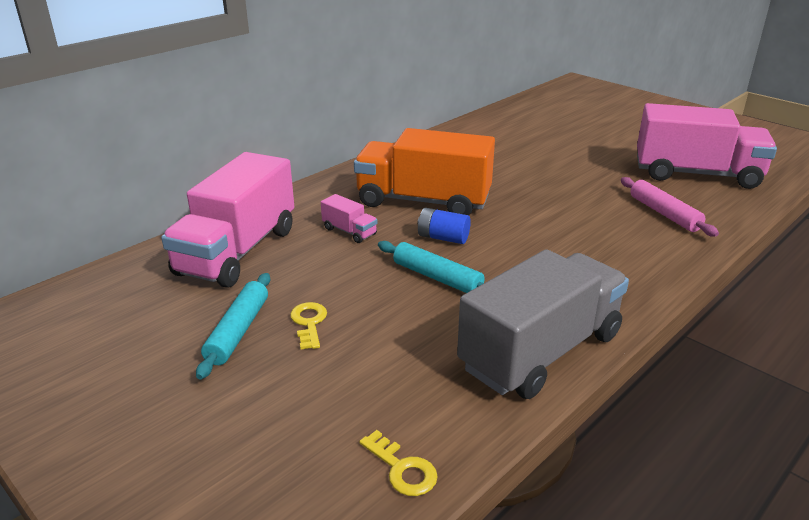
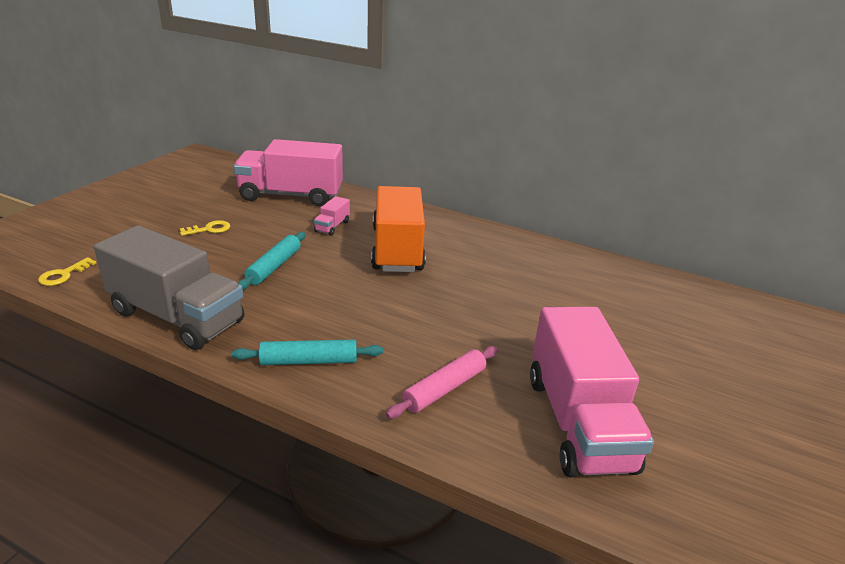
camera: 70 degrees right, 0 degrees up
turquoise rolling pin [196,273,270,379] -> turquoise rolling pin moved to [232,340,383,365]
blue battery [417,208,471,244] -> none

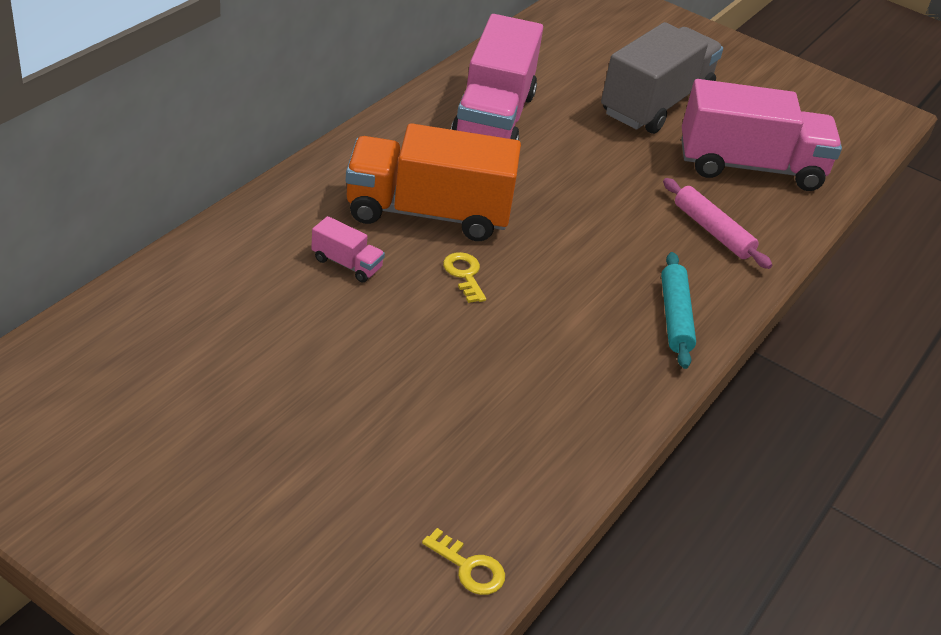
camera: 85 degrees left, 10 degrees up
grey truck [94,225,244,350] -> grey truck moved to [601,22,723,134]
yellow key [180,220,230,236] -> yellow key moved to [443,252,486,303]
pink truck [233,139,343,206] -> pink truck moved to [451,14,543,141]
turquoise rolling pin [238,232,305,290] -> none

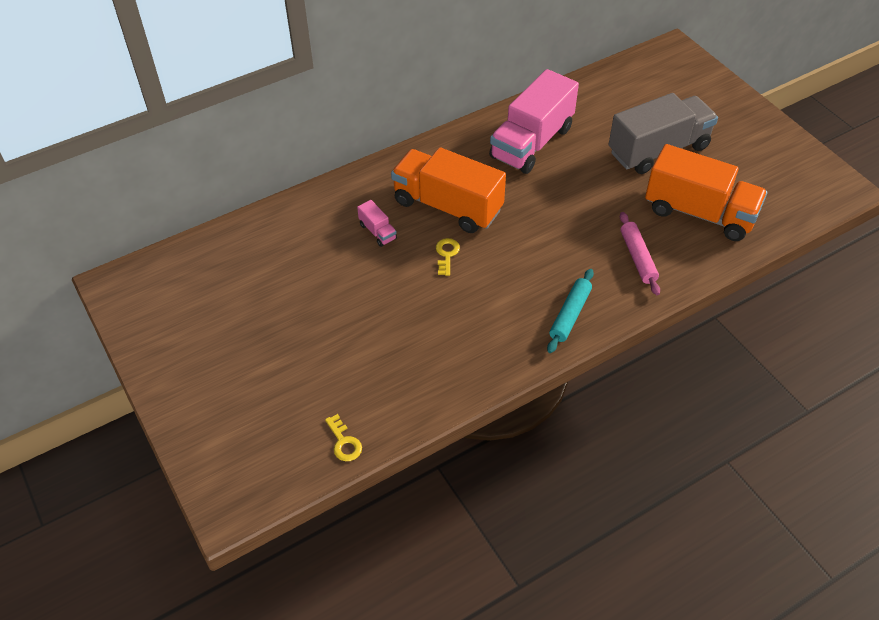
camera: 30 degrees right, 10 degrees up
pink truck [681,79,842,191] -> orange truck [645,144,768,241]

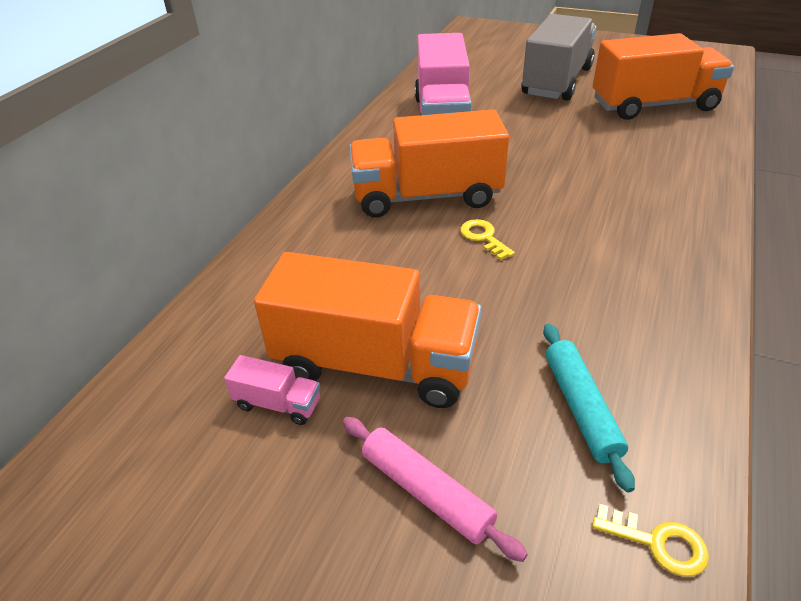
camera: 35 degrees left, 10 degrees down
pink truck [357,200,397,247] -> pink truck moved to [224,355,320,425]
turquoise rolling pin [547,269,594,353] -> turquoise rolling pin moved to [543,323,635,492]
pink rolling pin [620,212,660,295] -> pink rolling pin moved to [343,417,528,562]
none -> orange truck [254,252,482,408]

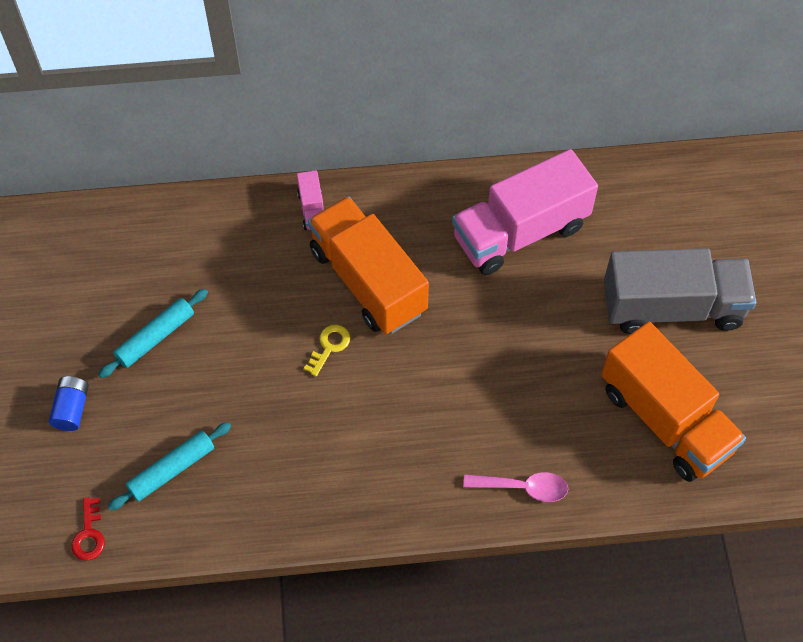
camera: 60 degrees right, 20 degrees up
pink truck [224,355,320,425] -> pink truck moved to [297,170,324,230]
orange truck [254,252,482,408] -> turquoise rolling pin [98,289,208,378]
pink rolling pin [343,417,528,562] -> blue battery [49,376,89,431]
yellow key [592,504,709,577] -> red key [71,498,105,560]
none -> pink spoon [463,472,568,502]

